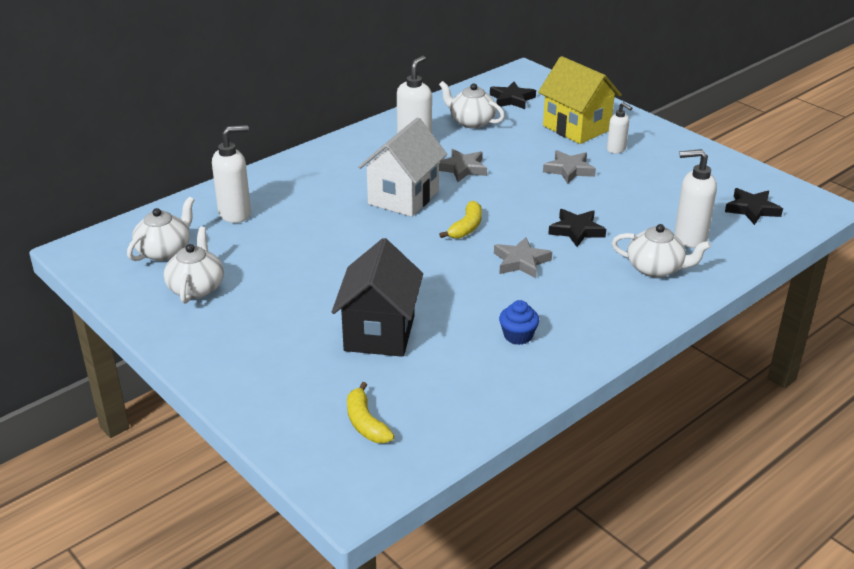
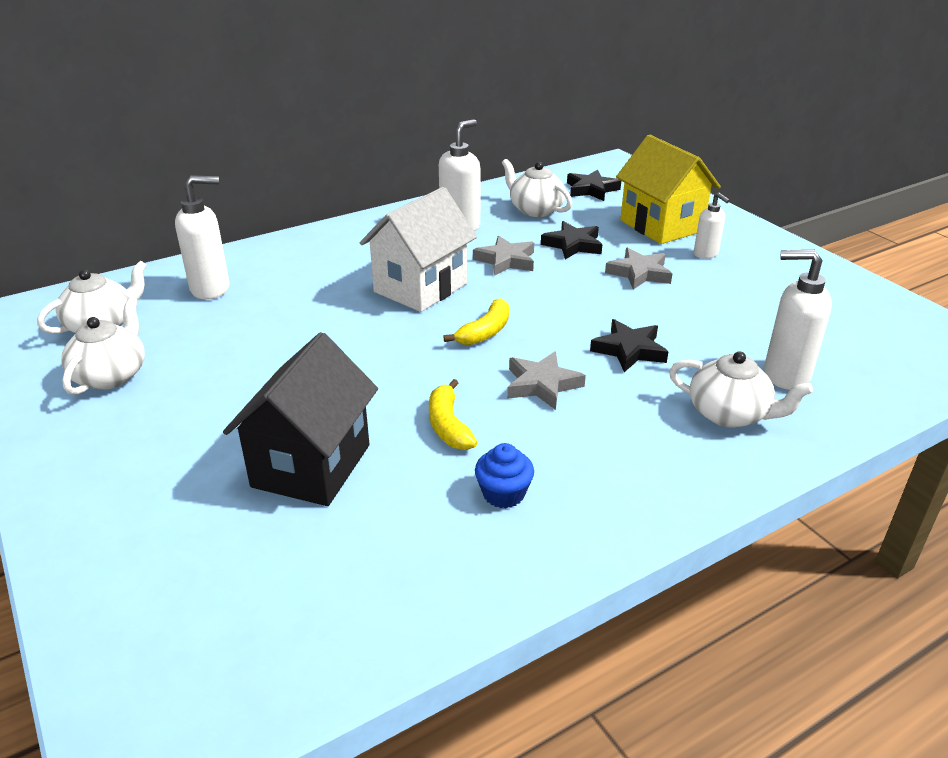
camera: 10 degrees right, 0 degrees up
yellow banana [347,382,394,443] -> yellow banana moved to [429,379,478,450]
black star [725,188,783,225] -> black star moved to [541,221,602,259]

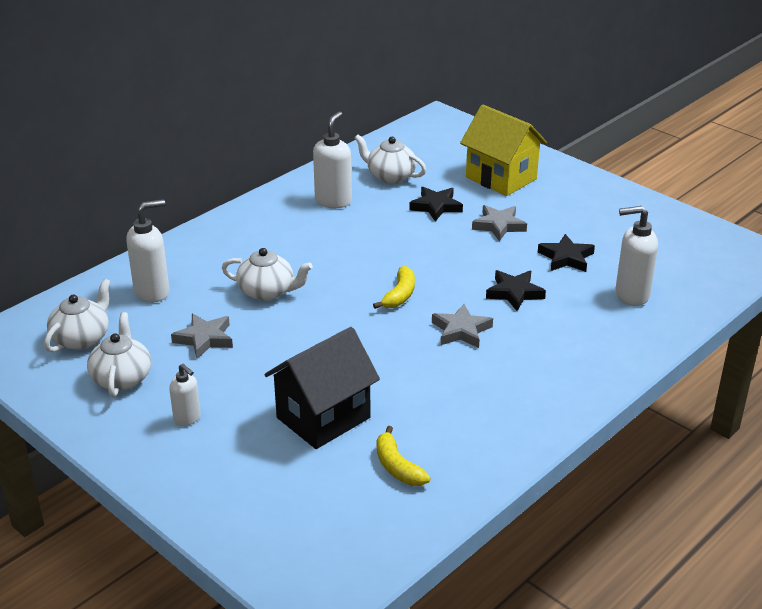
camera: 15 degrees left, 0 degrees up
black house [223,332,378,506] -> black house turned 45 degrees clockwise [264,327,380,449]
white house [360,187,477,312] -> none
yellow banana [429,379,478,450] -> yellow banana moved to [377,426,430,486]
grey star [473,236,534,276] -> grey star moved to [171,313,233,359]
blue cupcake [475,443,534,508] -> none
black star [567,169,621,201] -> black star moved to [538,234,595,272]
white teapot [669,351,813,428] -> white teapot moved to [222,248,313,301]
white soap dispenser [694,192,730,259] -> white soap dispenser moved to [169,364,201,426]

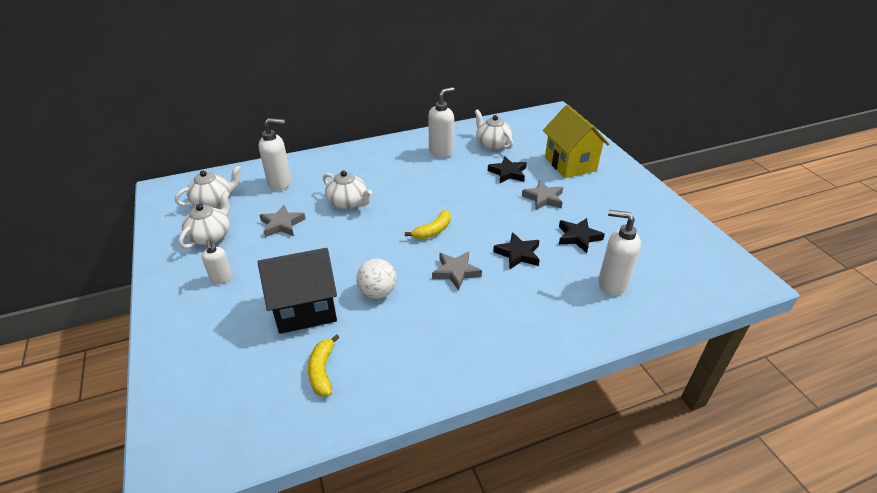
camera: 25 degrees right, 5 degrees up
none -> white ball [356,259,397,299]

